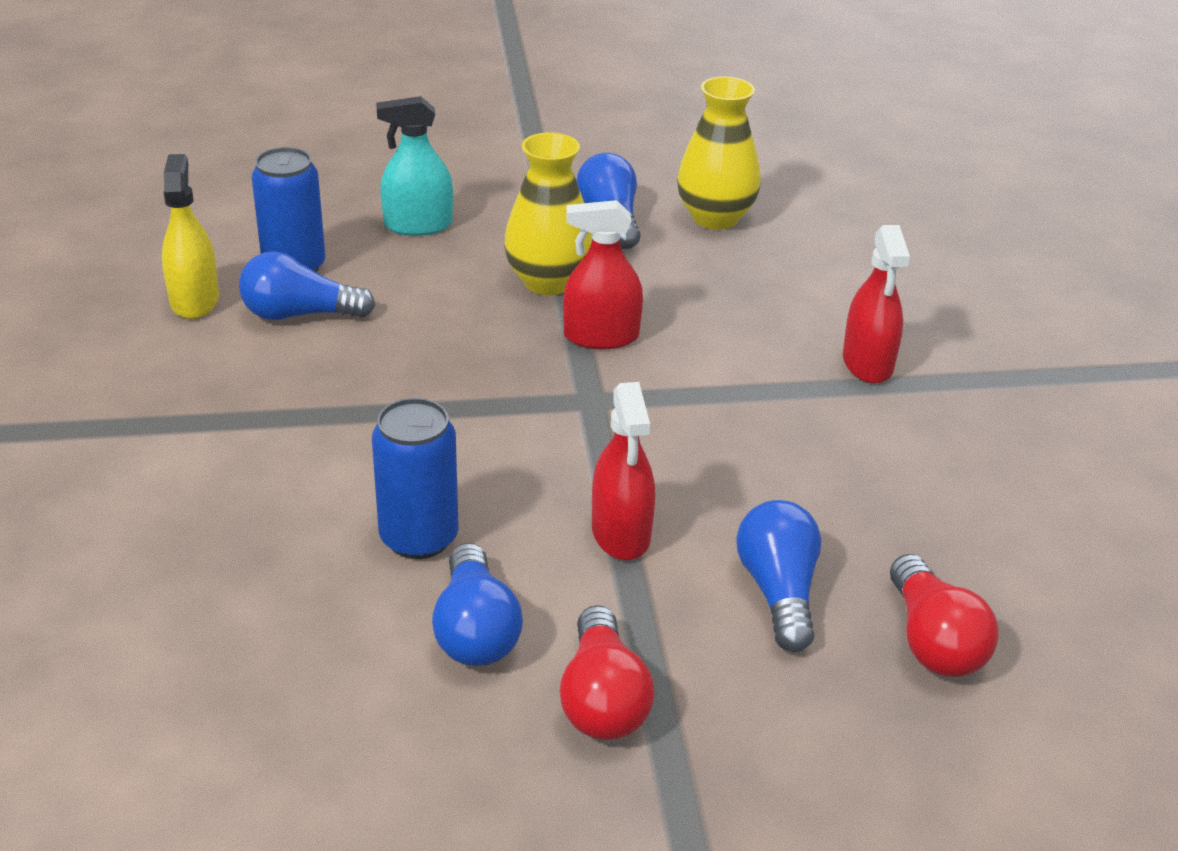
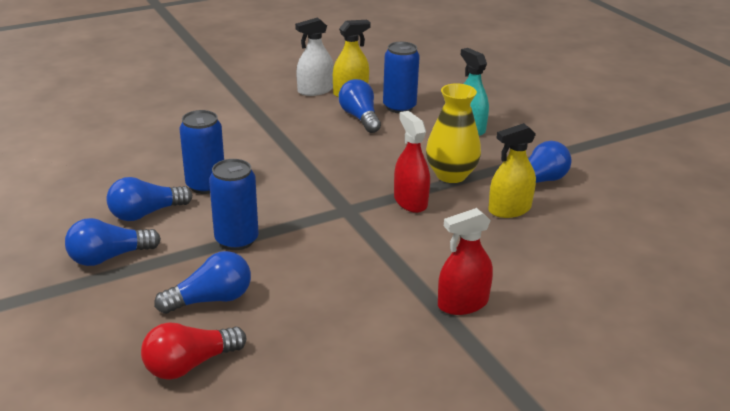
camera: 70 degrees right, 5 degrees down
red light bulb [559,605,655,740] -> blue light bulb [65,218,161,266]
red spray bottle [592,382,655,560] -> blue can [209,159,259,250]
yellow vase [677,77,761,230] -> none
none -> white spray bottle [295,17,334,96]
none -> yellow spray bottle [488,123,536,218]

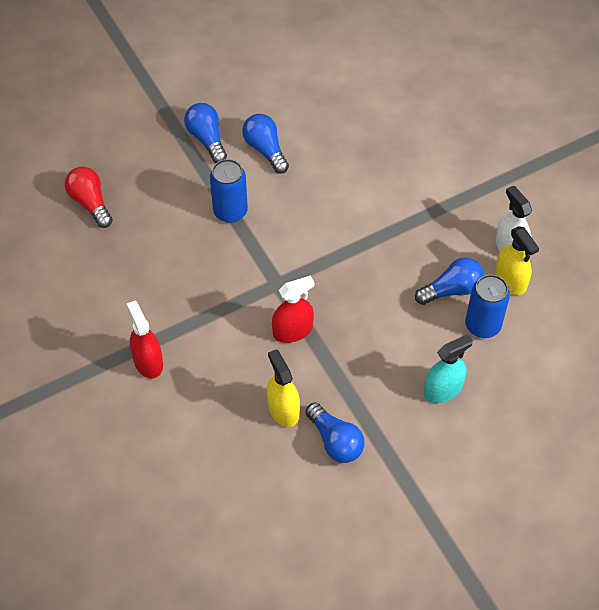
camera: 90 degrees right, 25 degrees up
blue light bulb [154,251,251,314] -> none
blue can [179,110,224,194] -> none
yellow vase [426,83,481,183] -> none

